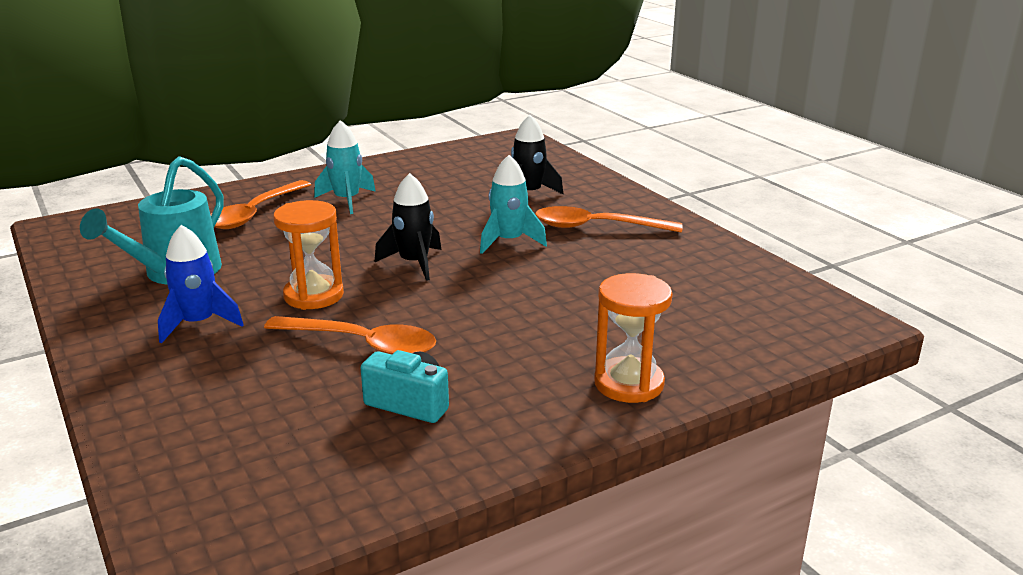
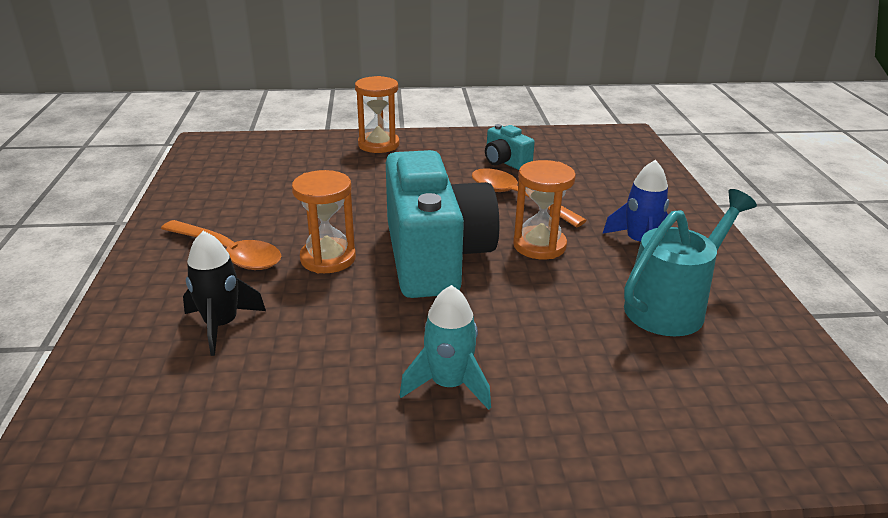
camera: 155 degrees left, 5 degrees up
orange spoon [210,180,311,229] -> none
black rocket [374,173,441,281] -> turquoise camera [386,150,500,298]
turquoise rocket [480,155,547,254] -> orange hourglass [292,170,356,273]

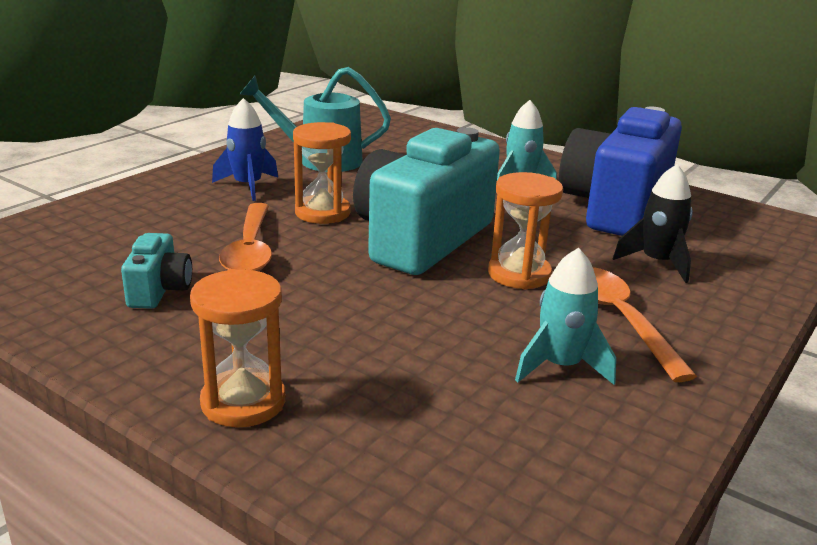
camera: 140 degrees left, 5 degrees down
none -> turquoise rocket [515,248,616,385]
none -> blue camera [559,107,682,236]

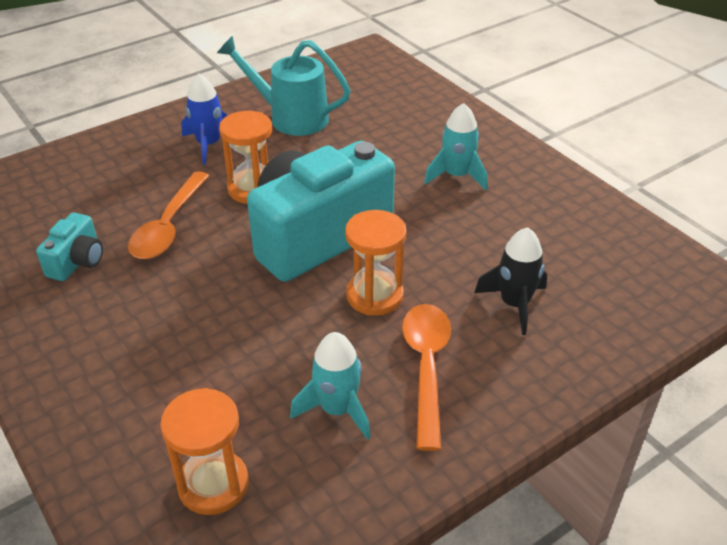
camera: 20 degrees right, 15 degrees up
orange hourglass [190,269,286,427] -> orange hourglass moved to [160,388,249,515]
blue camera [559,107,682,236] -> none

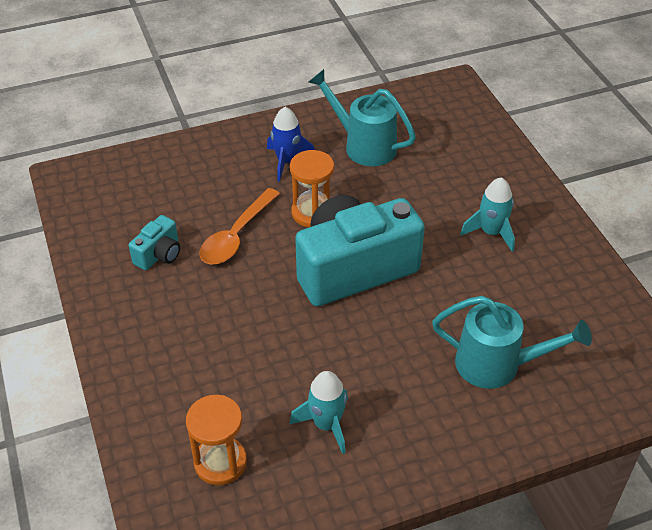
camera: 15 degrees right, 5 degrees up
orange hourglass [345,210,406,316] -> none
orange spoon [402,304,451,451] -> none
black rocket [474,227,547,335] -> turquoise watering can [432,296,592,389]

